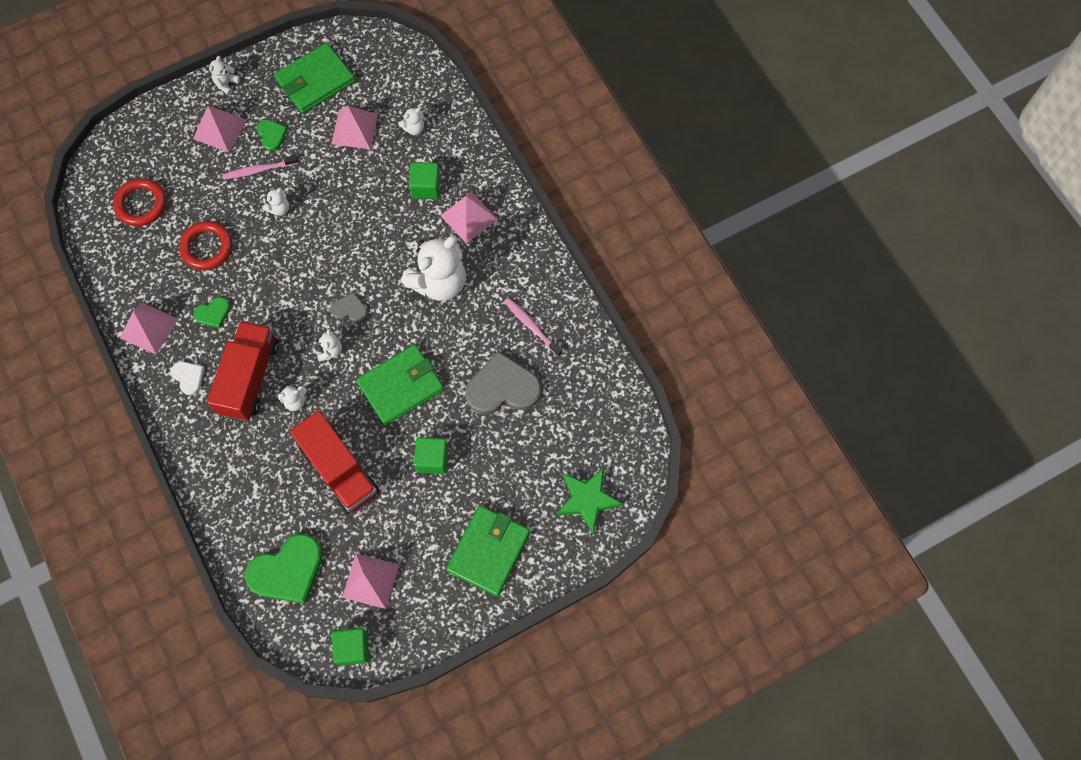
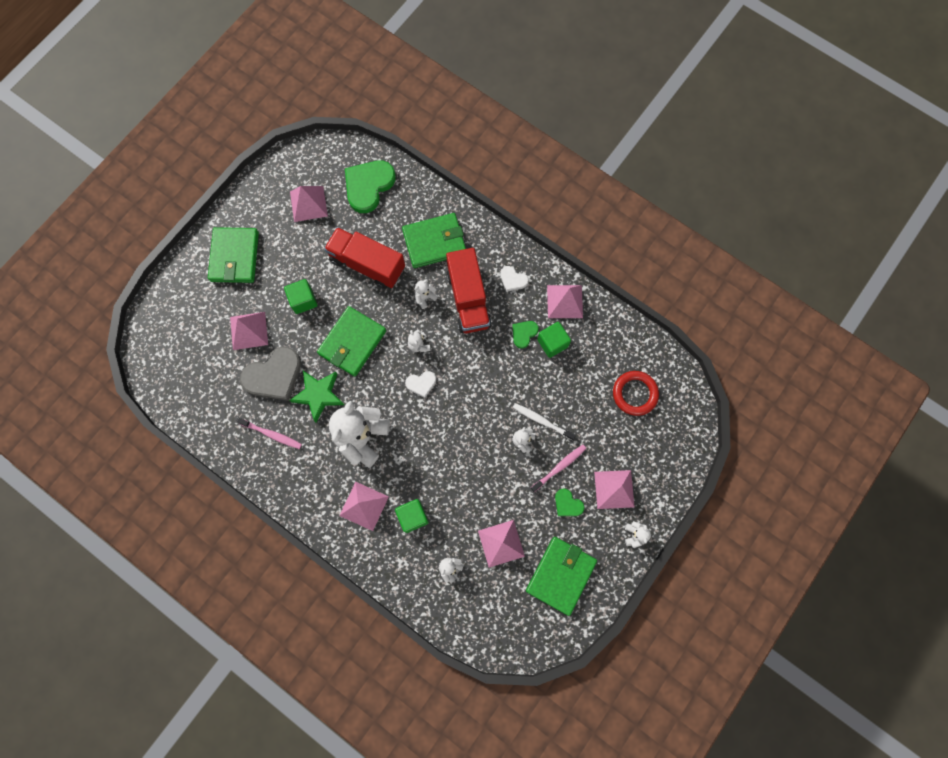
camera: 155 degrees right, 5 degrees up
red ring [179,221,232,270] -> none
grey heart [331,292,368,323] -> white heart [405,371,436,398]
green cube [332,628,369,666] -> green cube moved to [537,322,571,358]
green star [556,468,623,534] -> green star moved to [289,371,344,422]
none -> pink pyramid [230,312,268,350]
none -> green wallet [402,213,466,268]
none -> white toothbrush [513,403,576,441]

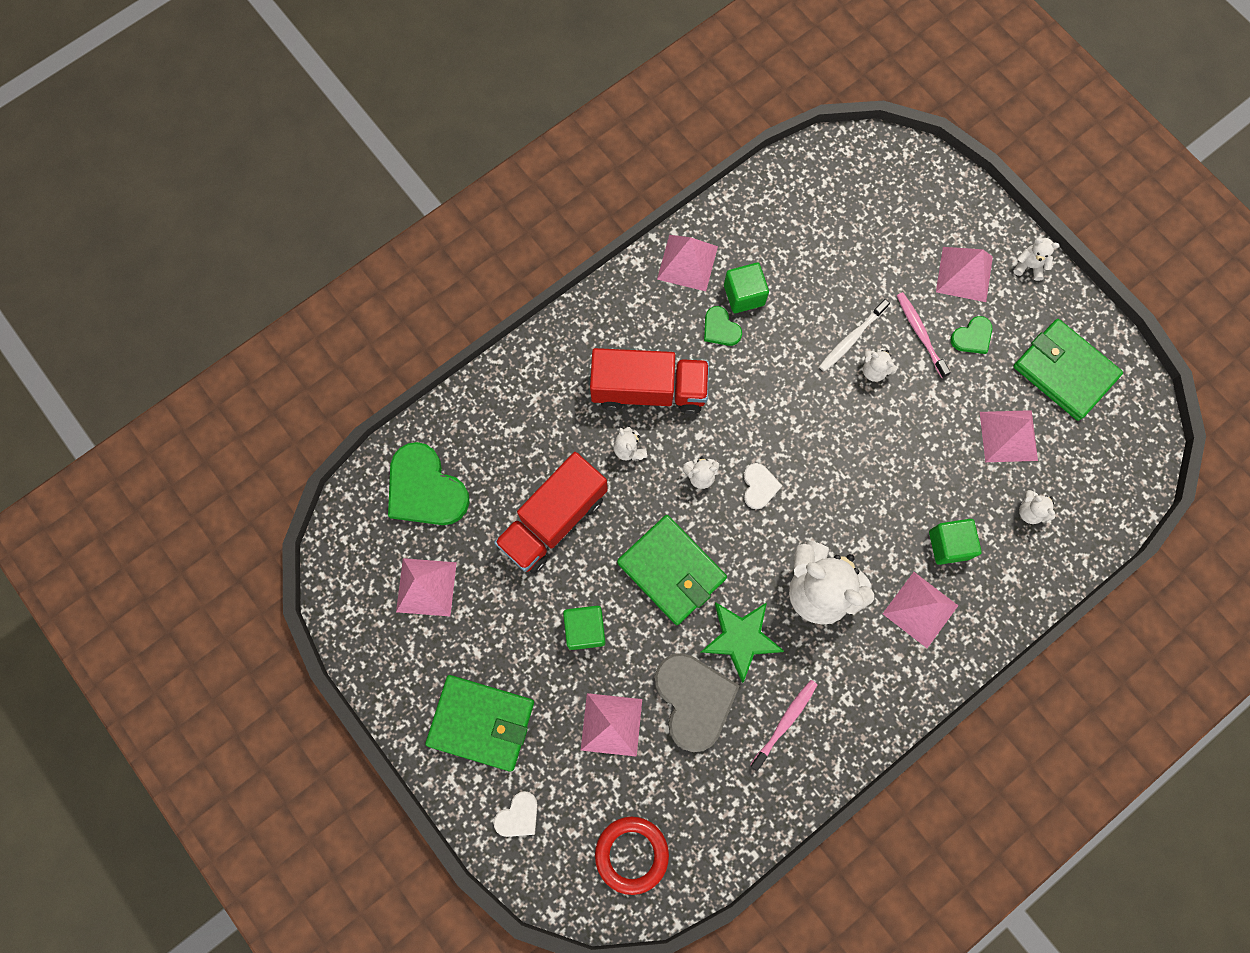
camera: 75 degrees left, 0 degrees up
green wallet [402,213,466,268] -> none
white heart [500,266,529,292] -> white heart moved to [494,791,538,837]
red ring [613,371,659,416] -> red ring moved to [595,817,669,895]

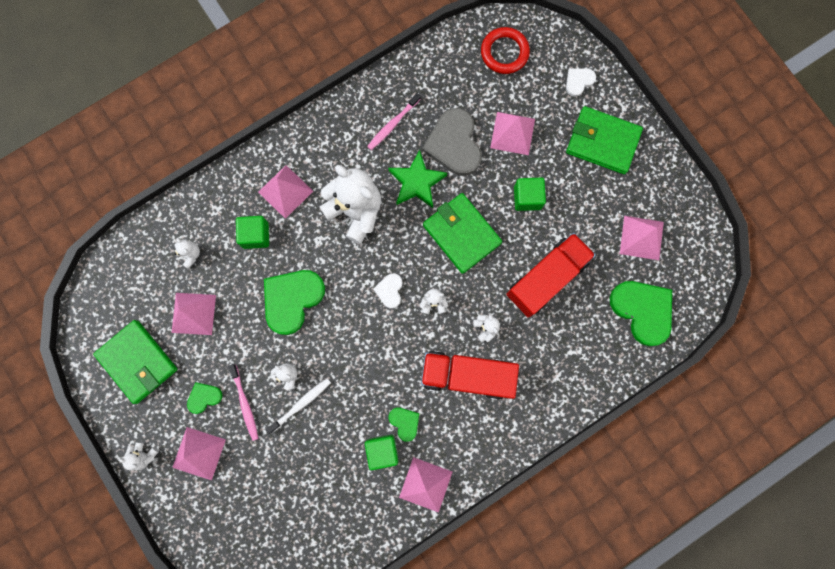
camera: 175 degrees left, 5 degrees up
none -> green heart [264,270,325,335]

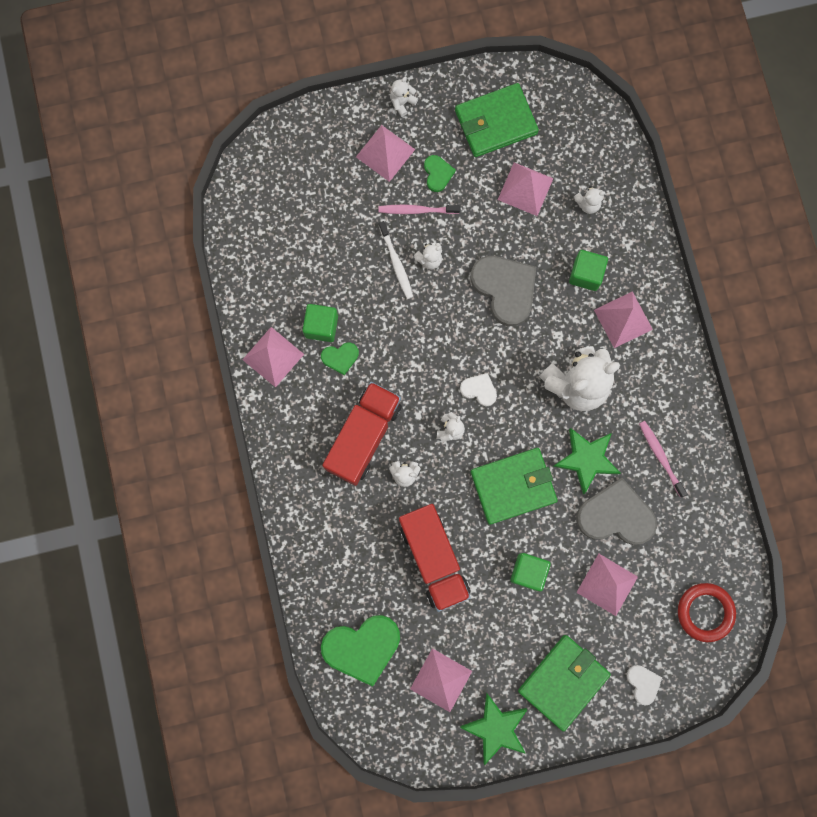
camera: 110 degrees right, 0 degrees up
green heart [264,270,325,335] -> grey heart [471,256,536,326]
none -> green star [460,692,528,765]

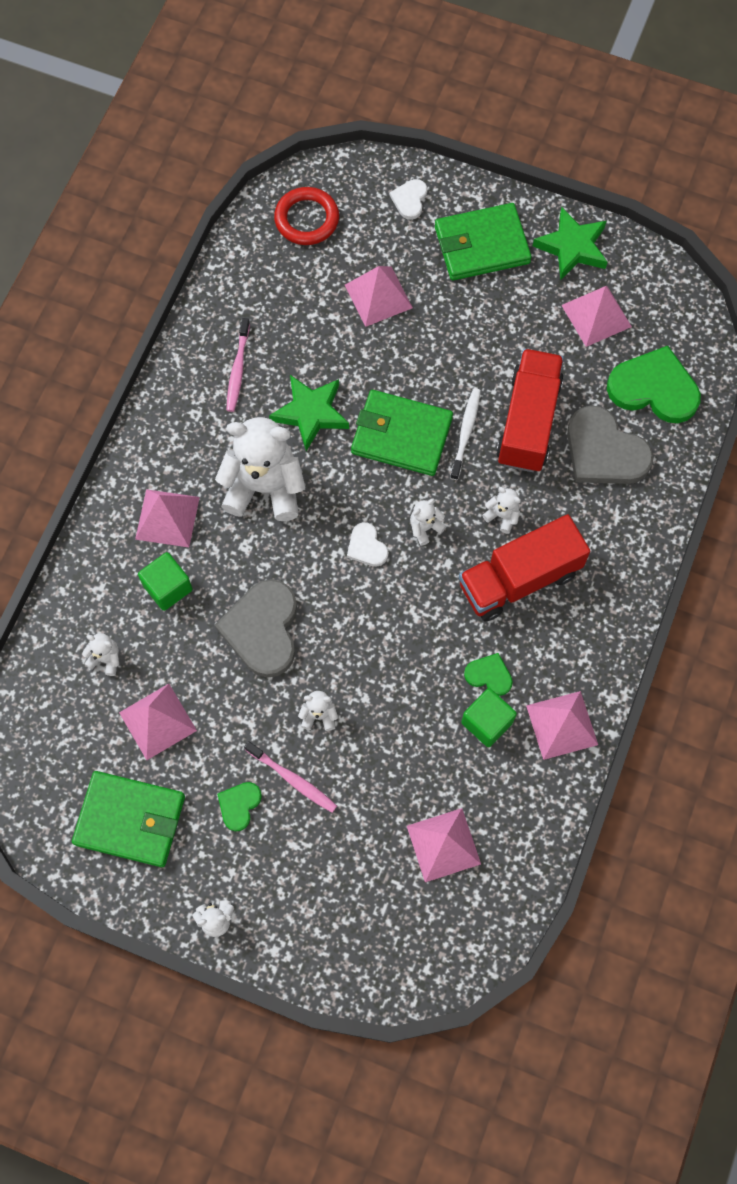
camera: 145 degrees left, 10 degrees down
pink pyramid [356,125,415,182] -> pink pyramid moved to [407,808,481,882]
white toothbrush [379,221,413,299] -> white toothbrush moved to [450,388,481,480]
green cube [511,553,551,591] -> none
grey heart [576,478,657,545] -> grey heart moved to [567,405,654,484]

